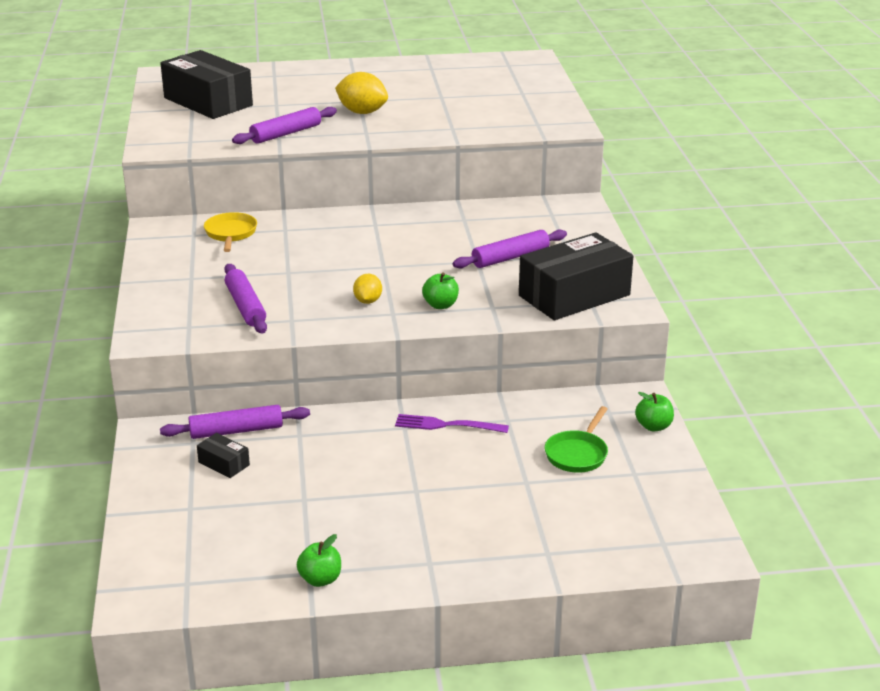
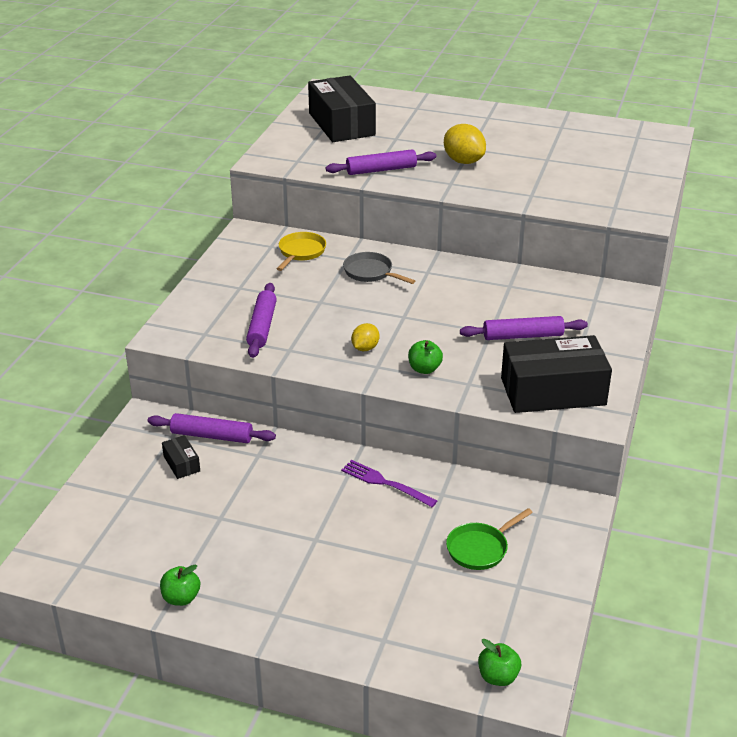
camera: 25 degrees right, 5 degrees up
green apple [635,392,674,432] -> green apple moved to [478,639,521,686]
none -> grey pan [343,252,415,284]

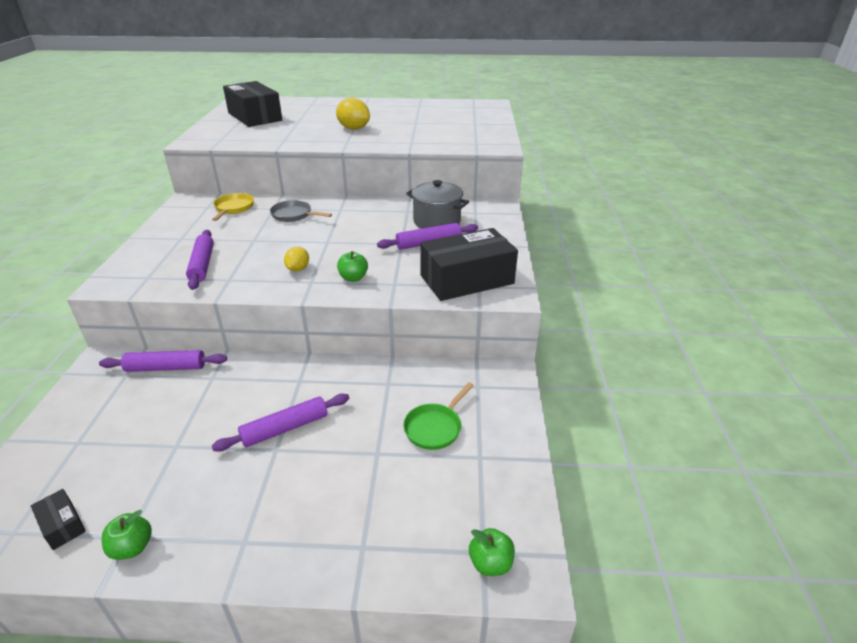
camera: 15 degrees left, 0 degrees up
black box [162,435,200,479] -> black box moved to [31,489,86,550]
purple rolling pin [326,149,436,175] -> purple rolling pin moved to [212,394,349,452]
purple fork [341,460,437,507] -> none
none -> grey pot [406,180,469,229]

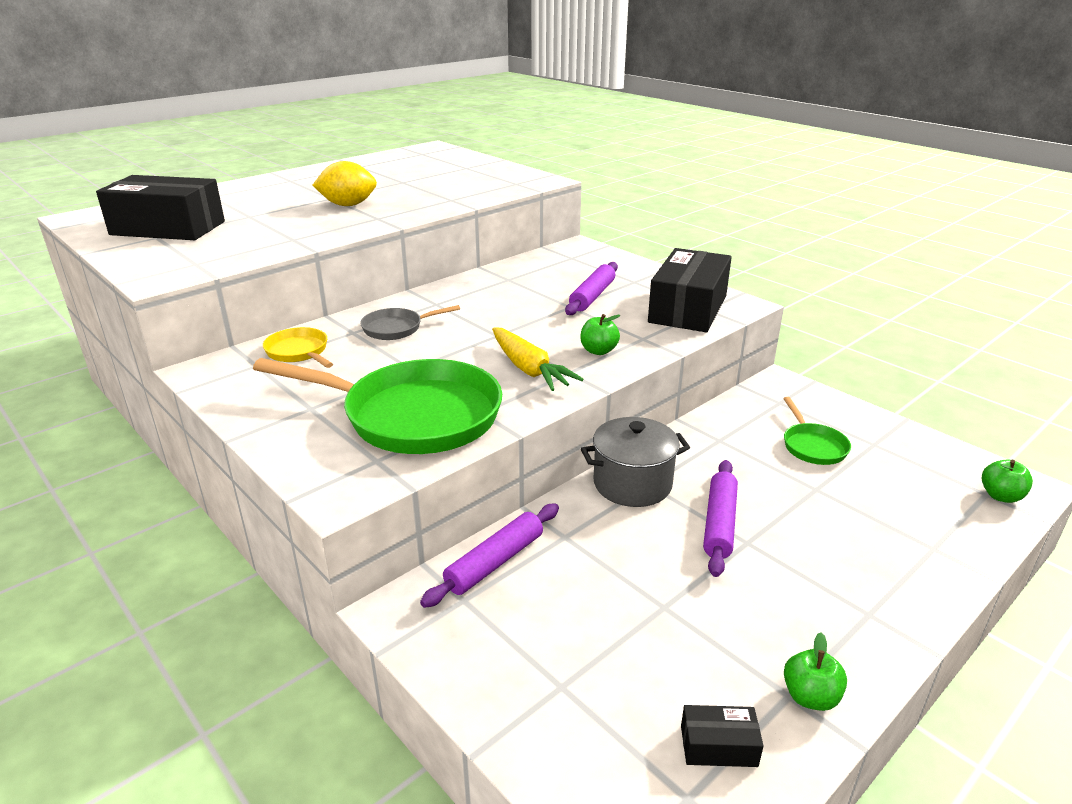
camera: 45 degrees left, 5 degrees down
purple rolling pin [186,230,214,290] -> green pan [253,358,502,454]
yellow lemon [284,247,309,272] -> yellow carrot [492,327,584,391]
grey pot [406,180,469,229] -> grey pot moved to [581,417,690,507]

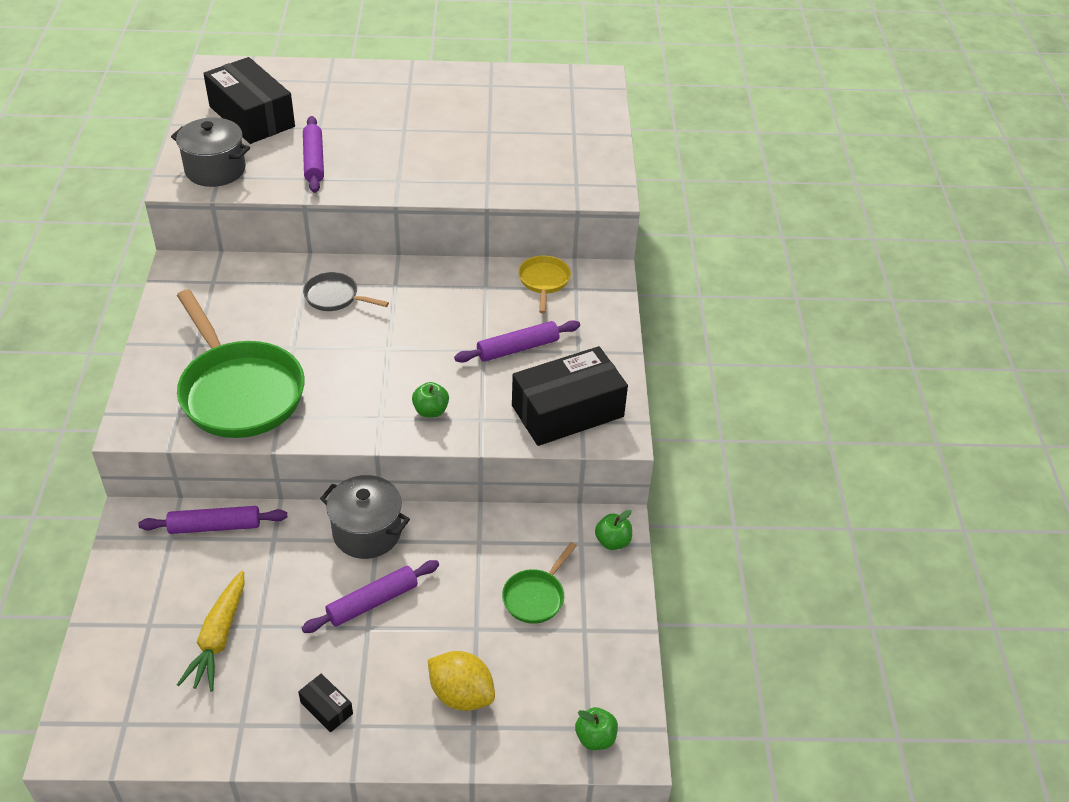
camera: 40 degrees right, 15 degrees up
yellow pan [263,327,333,368] -> yellow pan moved to [518,255,571,313]
yellow lemon [313,161,377,206] -> yellow lemon moved to [428,651,495,711]
yellow carrot [492,327,584,391] -> yellow carrot moved to [177,571,244,692]
black box [681,705,764,767] -> black box moved to [298,673,353,732]
green apple [784,633,847,711] -> green apple moved to [595,510,632,550]
none -> grey pot [171,118,250,187]
none -> purple rolling pin [303,116,324,193]

